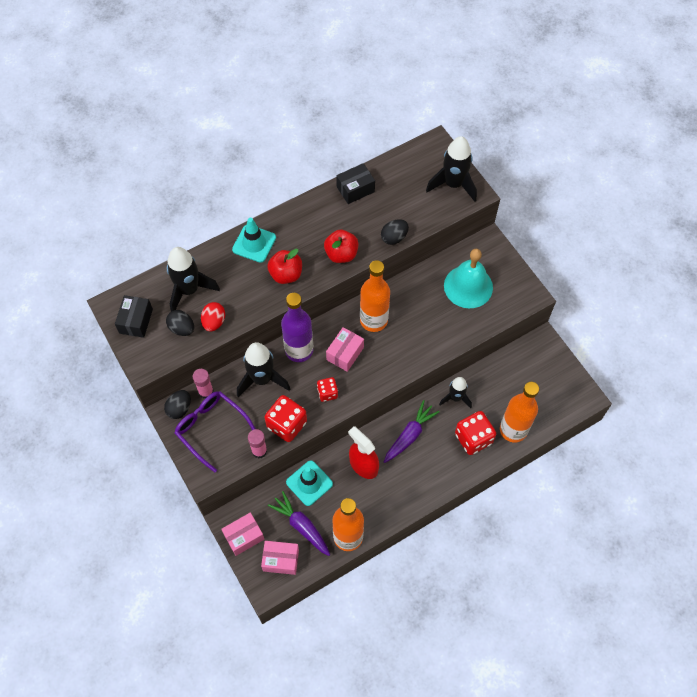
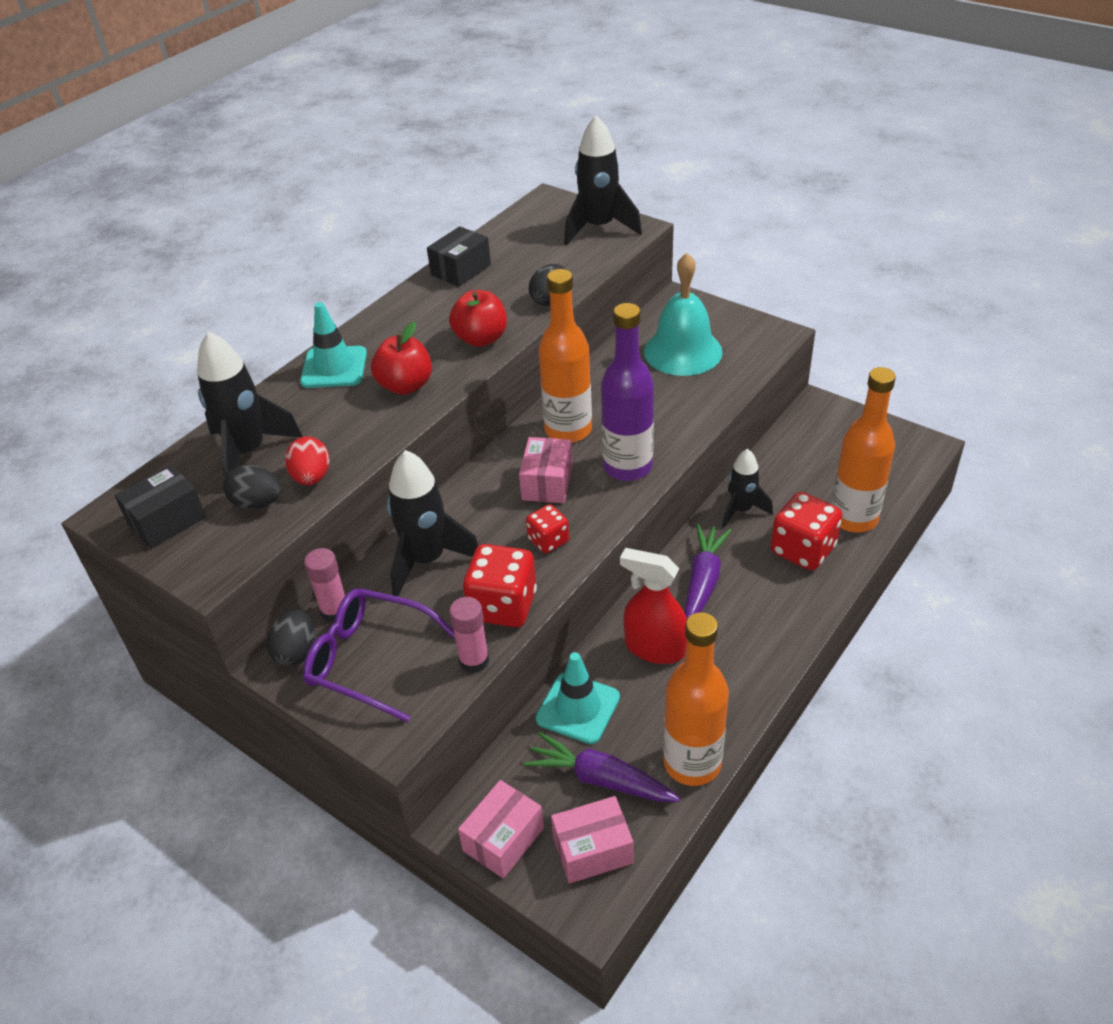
camera: 20 degrees left, 20 degrees down
black box [115,295,153,338] -> black box turned 60 degrees clockwise [115,465,206,548]
purple bottle [281,293,313,362] -> purple bottle moved to [601,303,654,481]

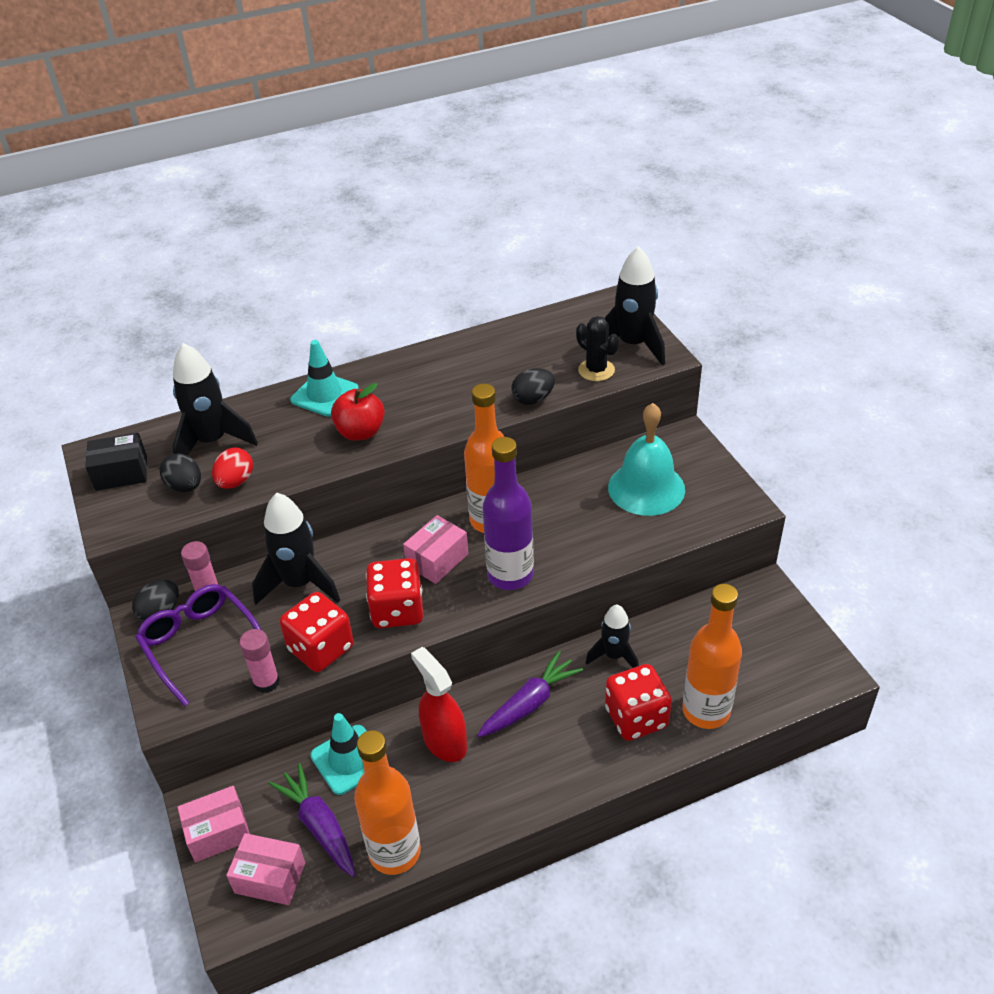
camera: 30 degrees right, 0 degrees up
black box [427,226,491,287] -> none
red apple [449,290,507,347] -> none
red dice [526,504,569,553] -> red dice [366,558,423,628], size x1.73
none -> black cactus [576,316,619,381]

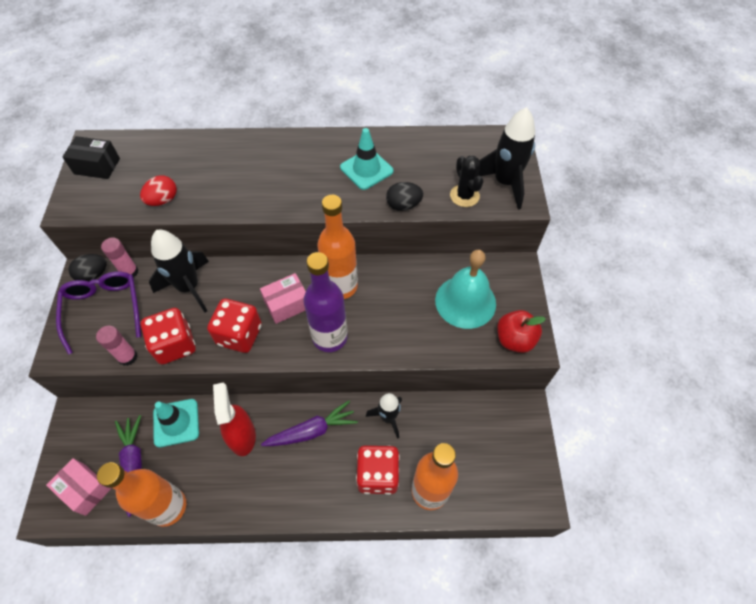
camera: 20 degrees right, 15 degrees up
black egg [160,453,201,492] -> none
black rocket [172,343,258,455] -> none
pink box [178,786,250,862] -> none
turquoise traffic cone [290,340,359,416] -> turquoise traffic cone moved to [340,128,393,190]
red apple [331,383,385,441] -> red apple moved to [497,310,546,353]

